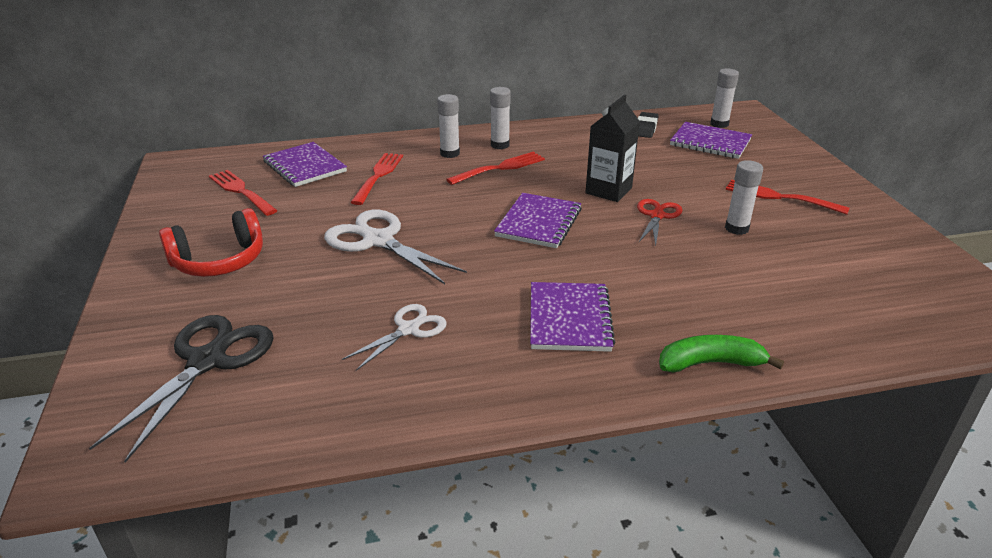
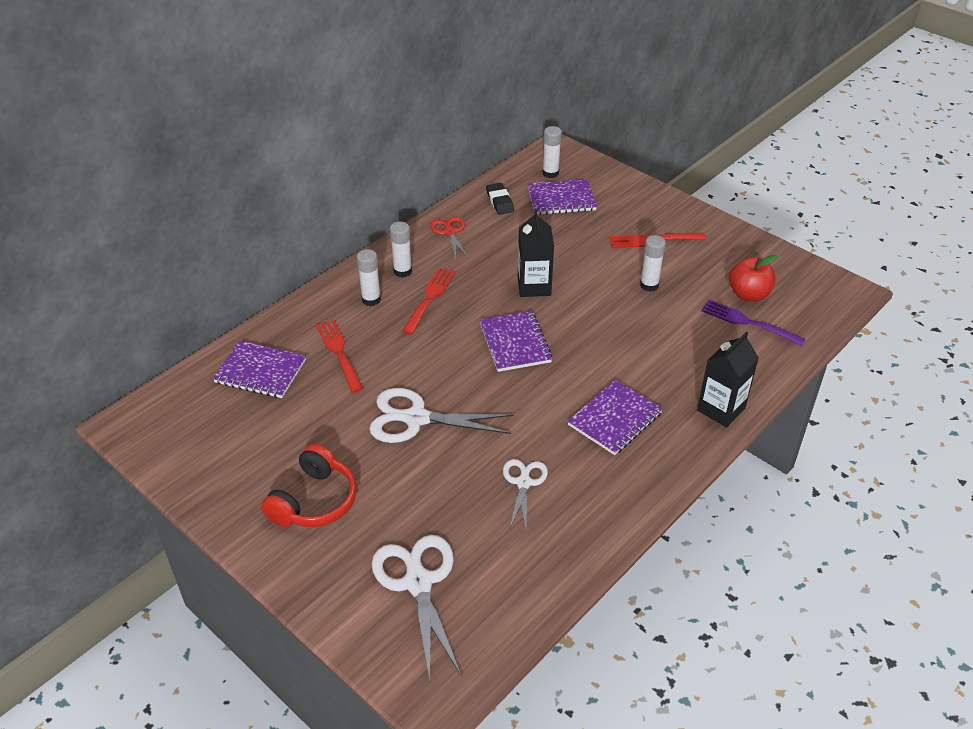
camera: 35 degrees left, 10 degrees up
black scissors [89,315,274,463] -> white scissors [372,535,461,681]
red fork [209,170,278,216] -> none
purple notebook [530,282,616,352] -> purple notebook turned 75 degrees clockwise [567,380,663,455]
red scissors [637,199,682,246] -> red scissors moved to [430,217,469,259]
green banana [659,335,784,372] -> black carton [697,332,759,427]
none -> purple fork [701,300,805,346]
none -> red apple [729,255,777,301]

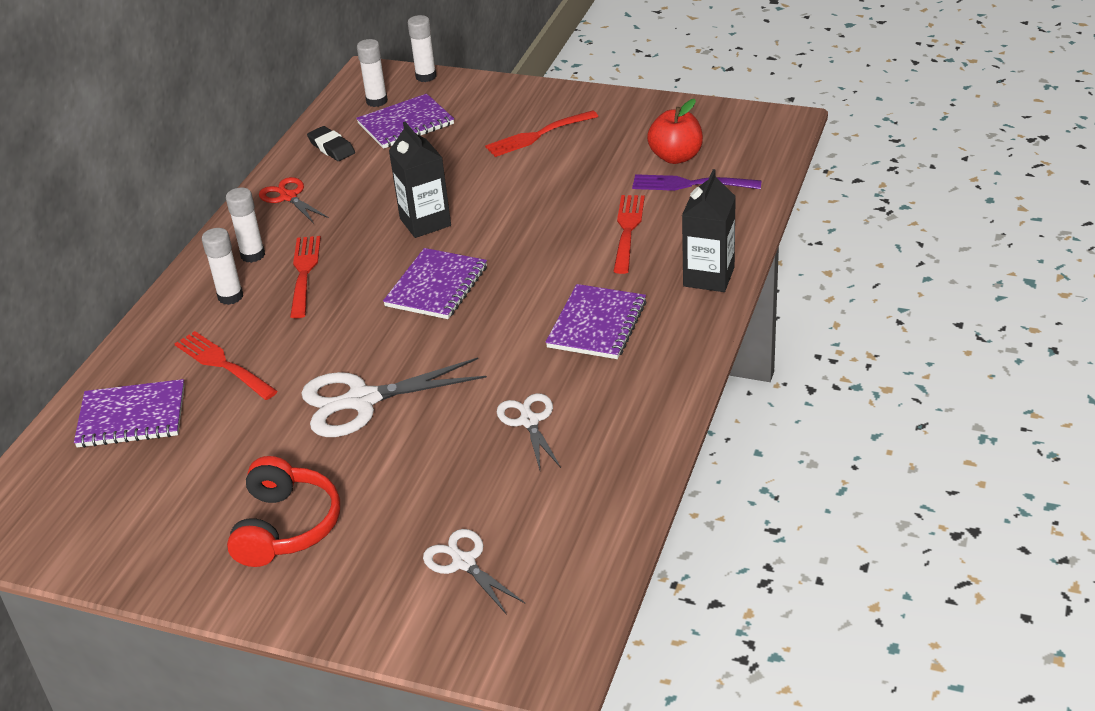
camera: 20 degrees left, 5 degrees down
white scissors [372,535,461,681] -> white scissors [423,529,525,615], size x0.59
purple notebook [479,311,553,372] -> purple notebook turned 60 degrees clockwise [383,248,487,319]
white glue stick [640,235,666,292] -> white glue stick moved to [408,15,437,82]
none -> red fork [613,195,645,274]

